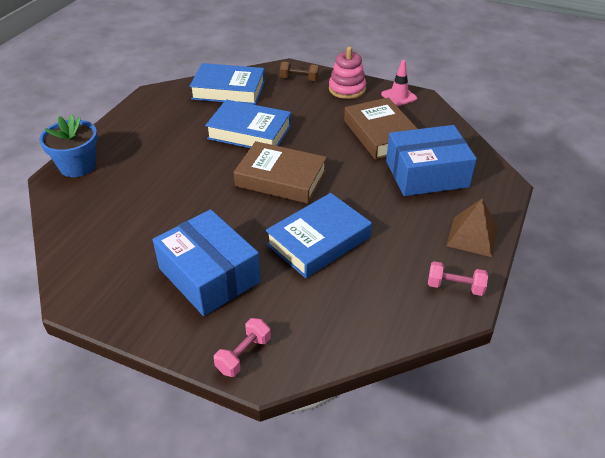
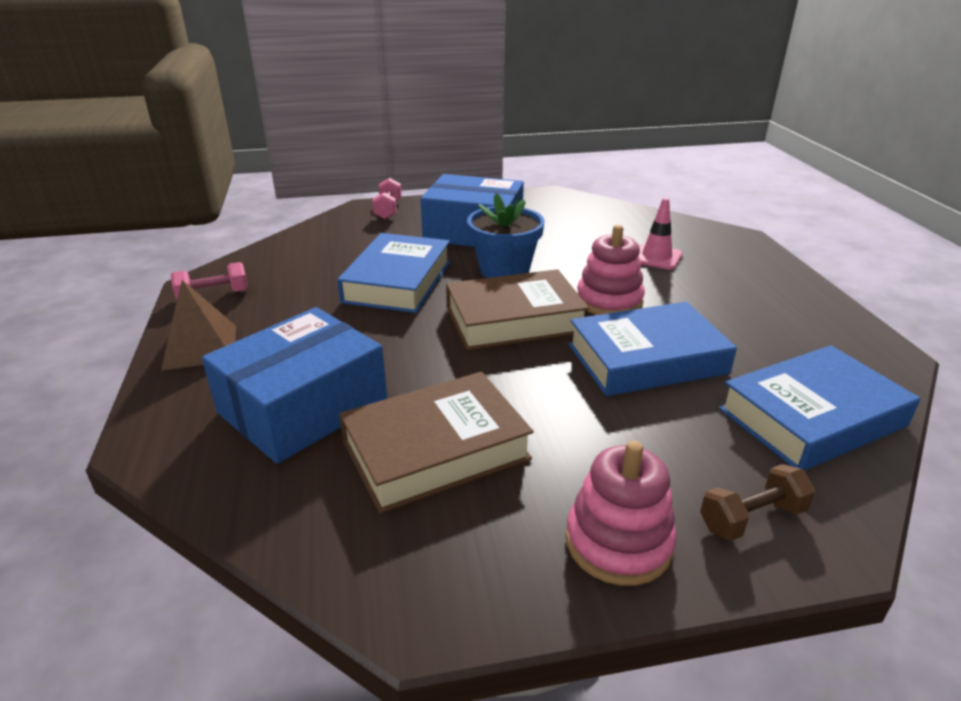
camera: 145 degrees right, 10 degrees down
blue flower pot [39,115,98,177] -> blue flower pot moved to [467,193,545,278]
brown book [344,97,418,160] -> brown book turned 60 degrees counterclockwise [339,372,534,513]
pink traffic cone [381,60,417,106] -> pink traffic cone moved to [638,198,683,270]
none -> pink stacking toy [577,225,645,315]

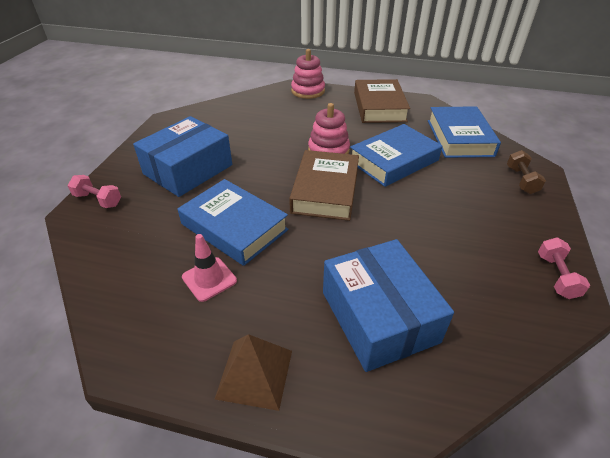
camera: 65 degrees left, 10 degrees up
pink dumbbell [171,262,248,299] -> pink dumbbell moved to [538,237,590,299]
brown book [339,372,534,513] -> brown book moved to [354,79,410,123]
blue flower pot [467,193,545,278] -> none
pink stacking toy [566,441,677,586] -> pink stacking toy moved to [291,49,325,99]
blue book [568,302,737,396] -> blue book turned 45 degrees clockwise [350,124,442,187]
pink traffic cone [638,198,683,270] -> pink traffic cone moved to [182,234,237,302]

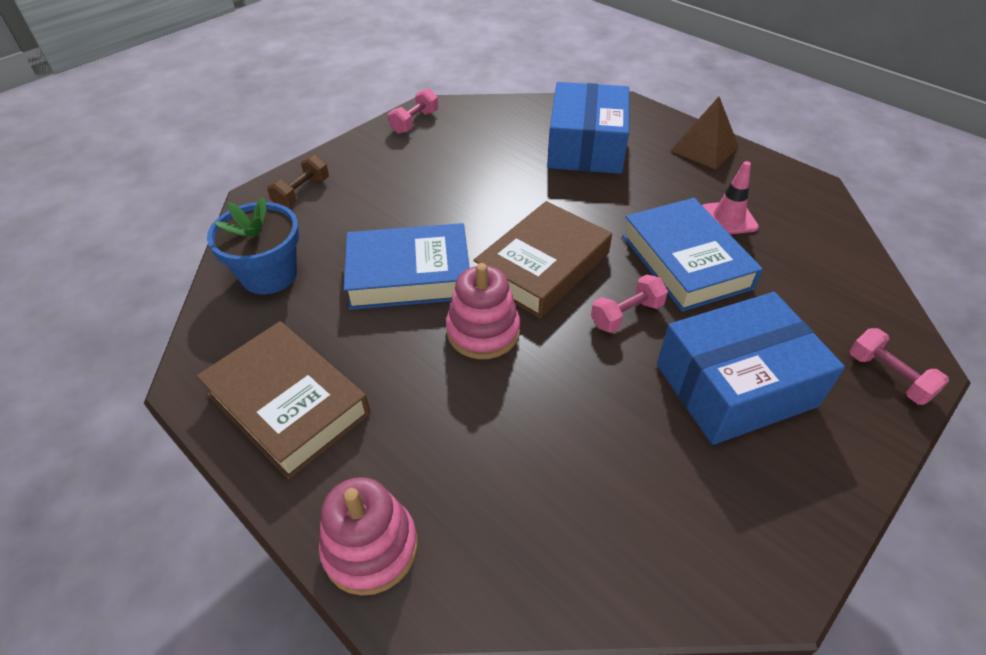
camera: 150 degrees left, 5 degrees up
brown book [354,79,410,123] -> brown book turned 75 degrees counterclockwise [196,321,371,479]
blue book [428,106,501,158] -> blue flower pot [207,197,299,294]
none -> pink dumbbell [591,275,668,333]

